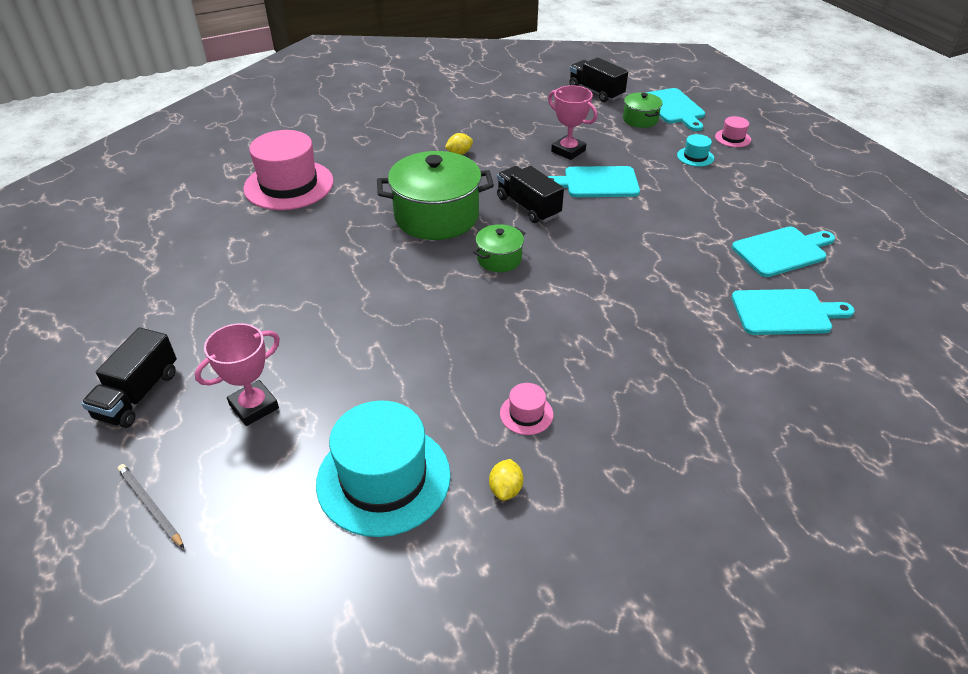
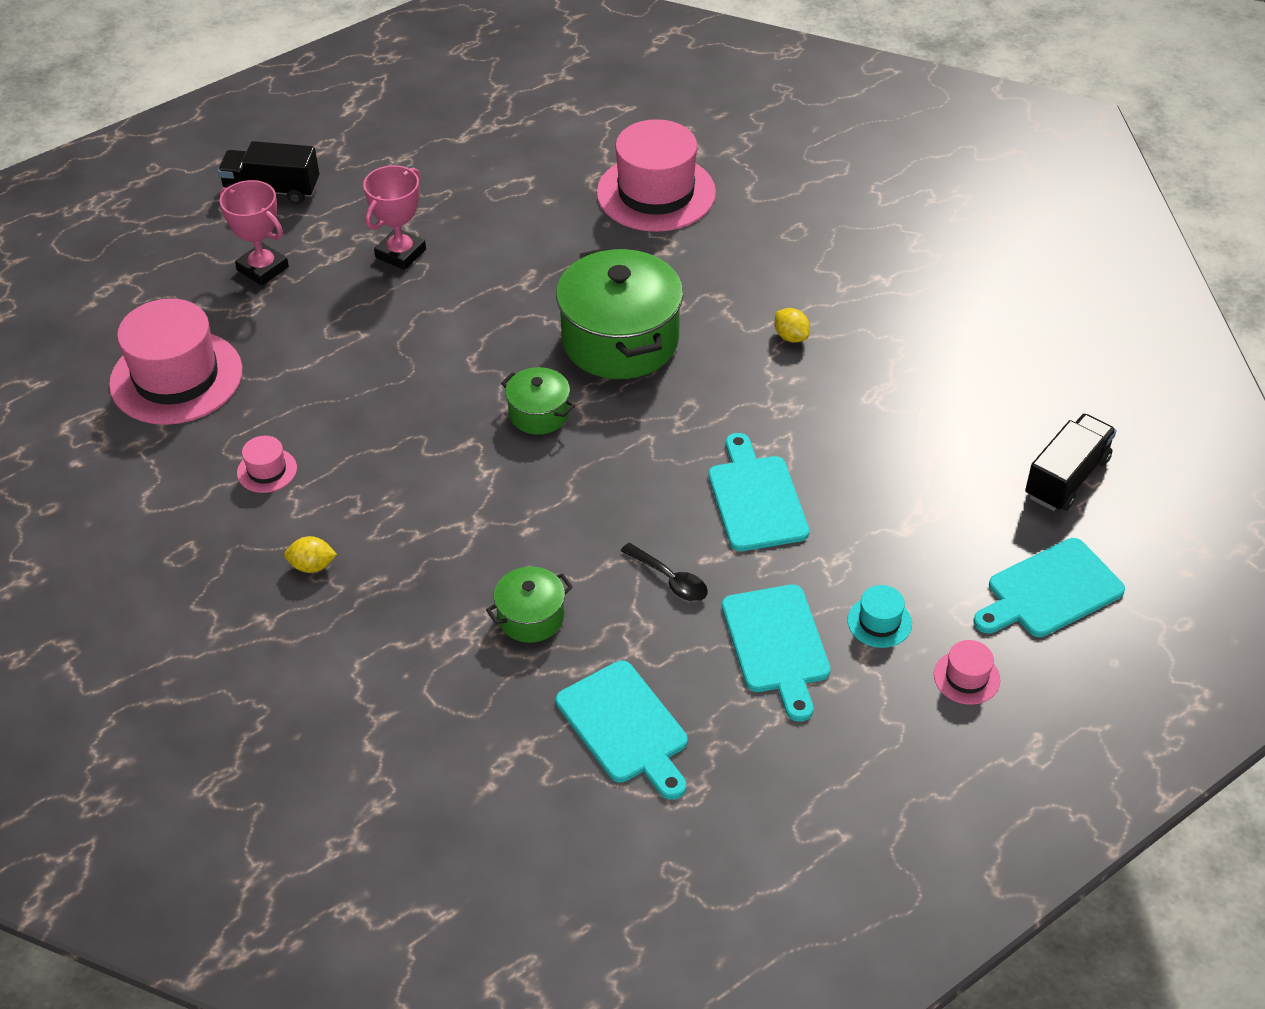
camera: 80 degrees right, 5 degrees up
grey pencil [118,464,184,548] -> none
turquoise hat [316,400,451,537] -> pink hat [109,298,242,425]
yellow lemon [489,459,523,501] -> yellow lemon moved to [284,536,337,573]
black truck [497,166,564,223] -> none
pink trophy [548,85,597,160] -> pink trophy moved to [363,165,426,270]
green pot [623,92,662,128] -> green pot moved to [486,567,573,643]
turquoise cutting board [731,289,855,335] -> turquoise cutting board moved to [722,585,831,722]
none -> black spoon [621,543,708,602]

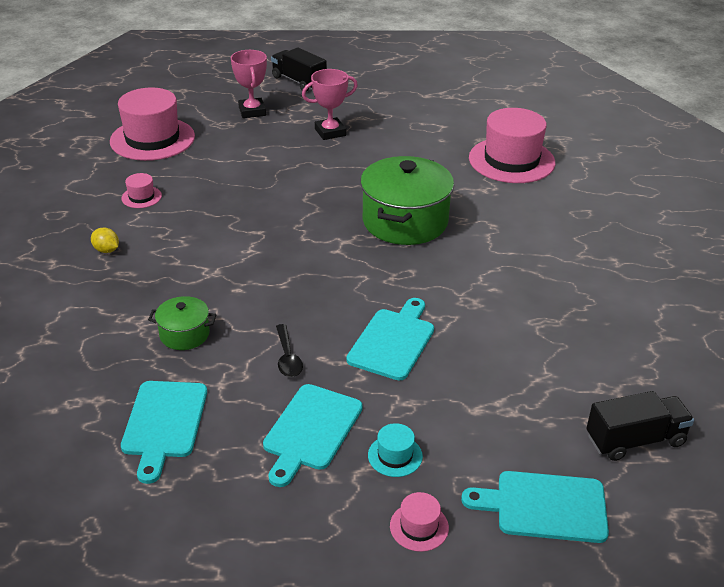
camera: 35 degrees right, 10 degrees down
green pot [501,367,575,435] -> none
yellow lemon [774,308,810,343] -> none

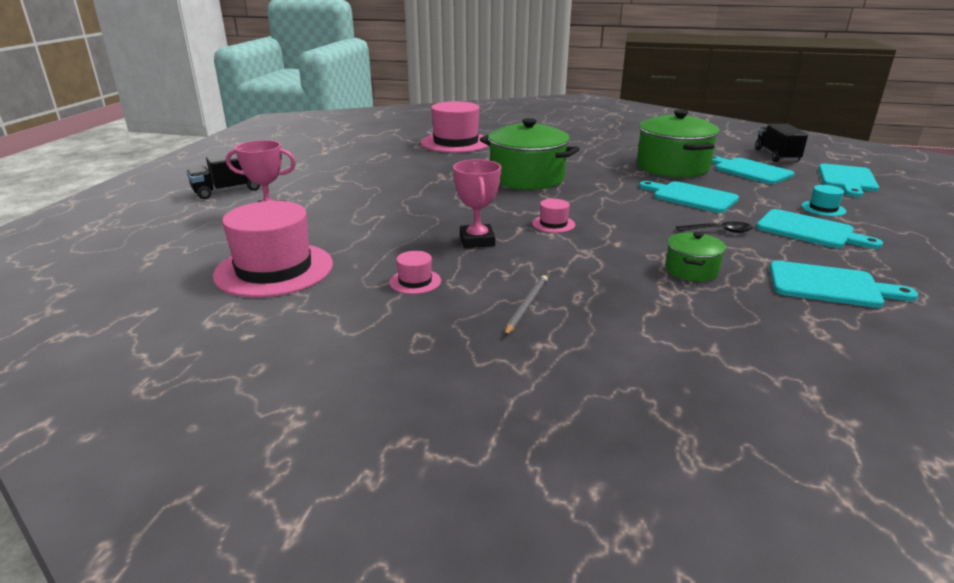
camera: 75 degrees left, 10 degrees down
yellow lemon [91,228,119,253] -> grey pencil [504,275,548,336]
pink trophy [302,69,358,140] -> pink trophy moved to [453,159,501,248]
pink hat [390,492,449,552] -> pink hat moved to [532,199,575,233]
none -> green pot [637,110,720,177]
none -> turquoise cutting board [712,156,795,184]

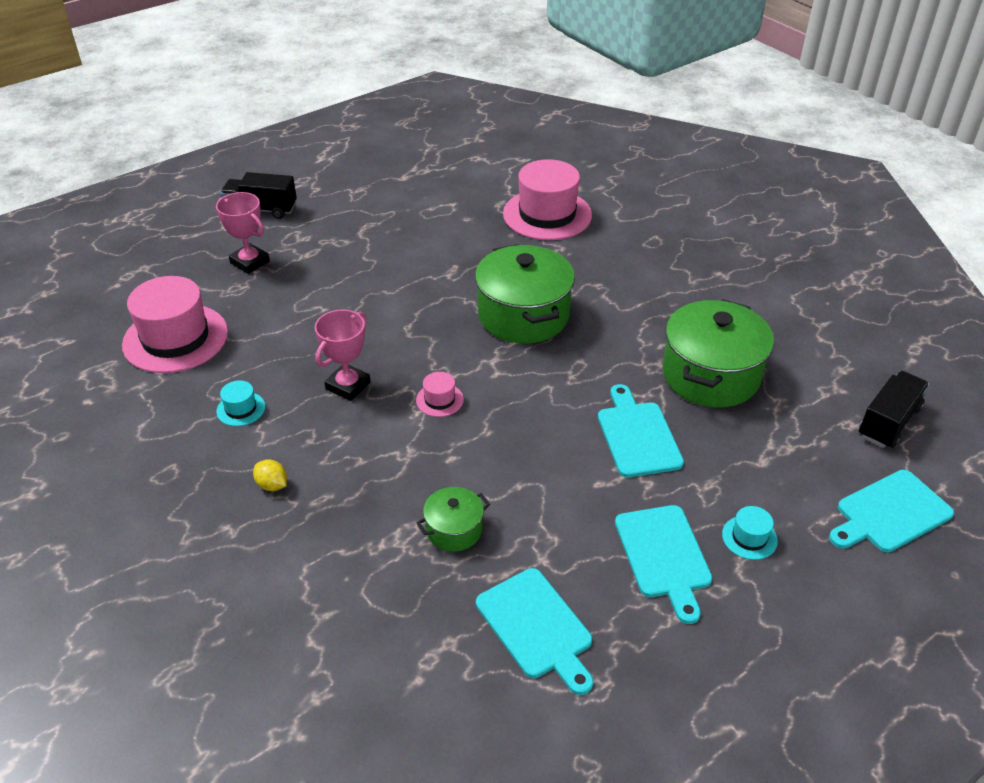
camera: 40 degrees right, 15 degrees up
pink hat [389,251,441,294] -> turquoise hat [216,380,265,426]
grey pencil [504,275,548,336] -> yellow lemon [253,460,287,491]
black spoon [676,221,753,233] -> none
turquoise cutting board [712,156,795,184] -> none

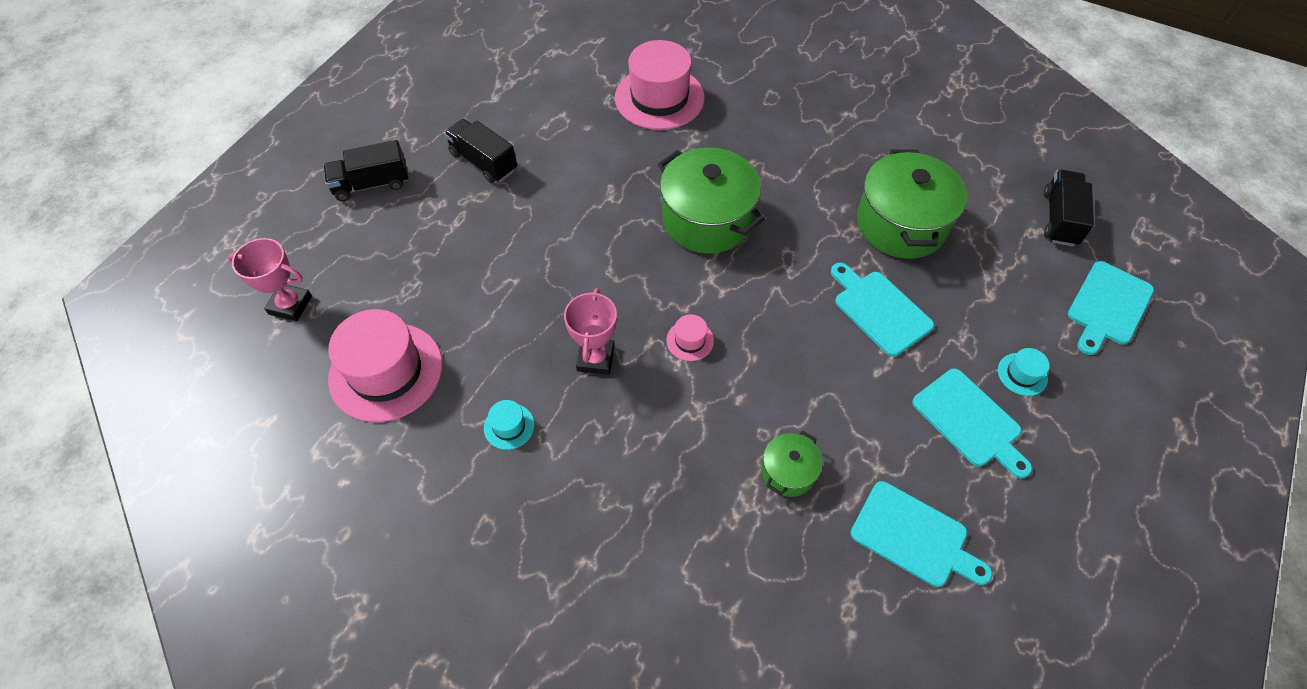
camera: 25 degrees left, 15 degrees up
pink trophy [216,192,270,274] -> pink trophy moved to [228,238,312,321]
yellow lemon [253,460,287,491] -> none
none -> black truck [444,119,517,183]

